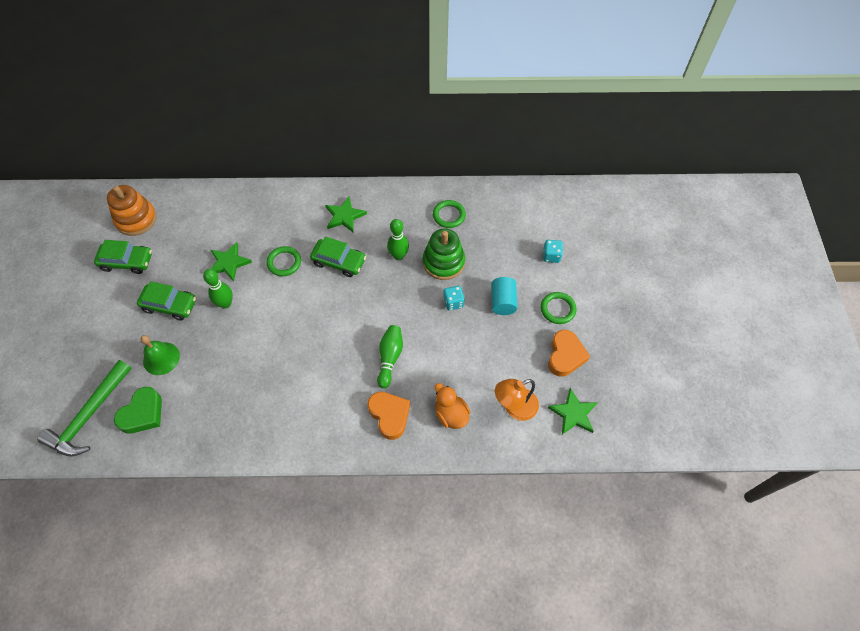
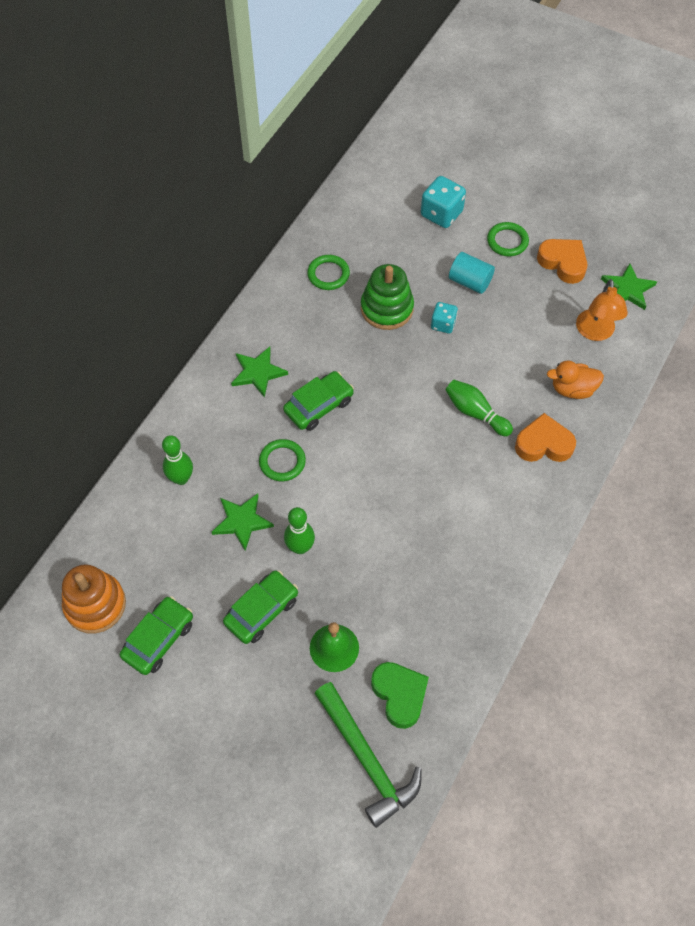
camera: 60 degrees left, 0 degrees up
green bowling pin [387,219,409,260] -> green bowling pin moved to [162,435,193,485]
turquoise dice [543,240,563,263] -> turquoise dice [421,176,466,228], size x1.62

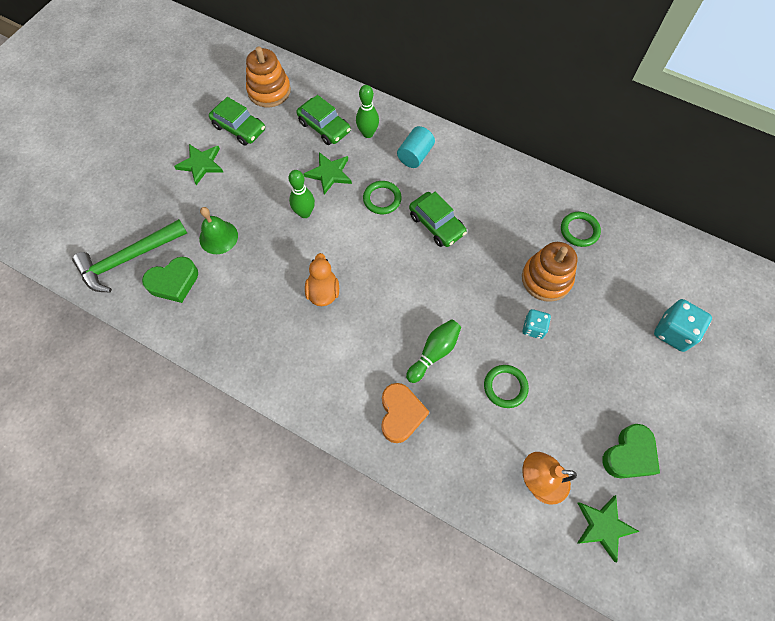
camera: 90 degrees right, 5 degrees up
green car [223,570,298,644] -> green car moved to [297,95,351,145]
green star [231,347,288,398] -> green star moved to [174,144,223,185]
green stacking toy [361,264,414,330] -> orange stacking toy [522,242,577,302]
turquoise cylinder [449,252,495,294] -> turquoise cylinder moved to [397,126,435,168]
green ring [487,222,529,256] -> green ring moved to [484,365,529,408]
orange heart [537,239,587,284] -> green heart [603,424,660,478]
orange duck [547,360,604,399] -> orange duck moved to [305,253,339,306]

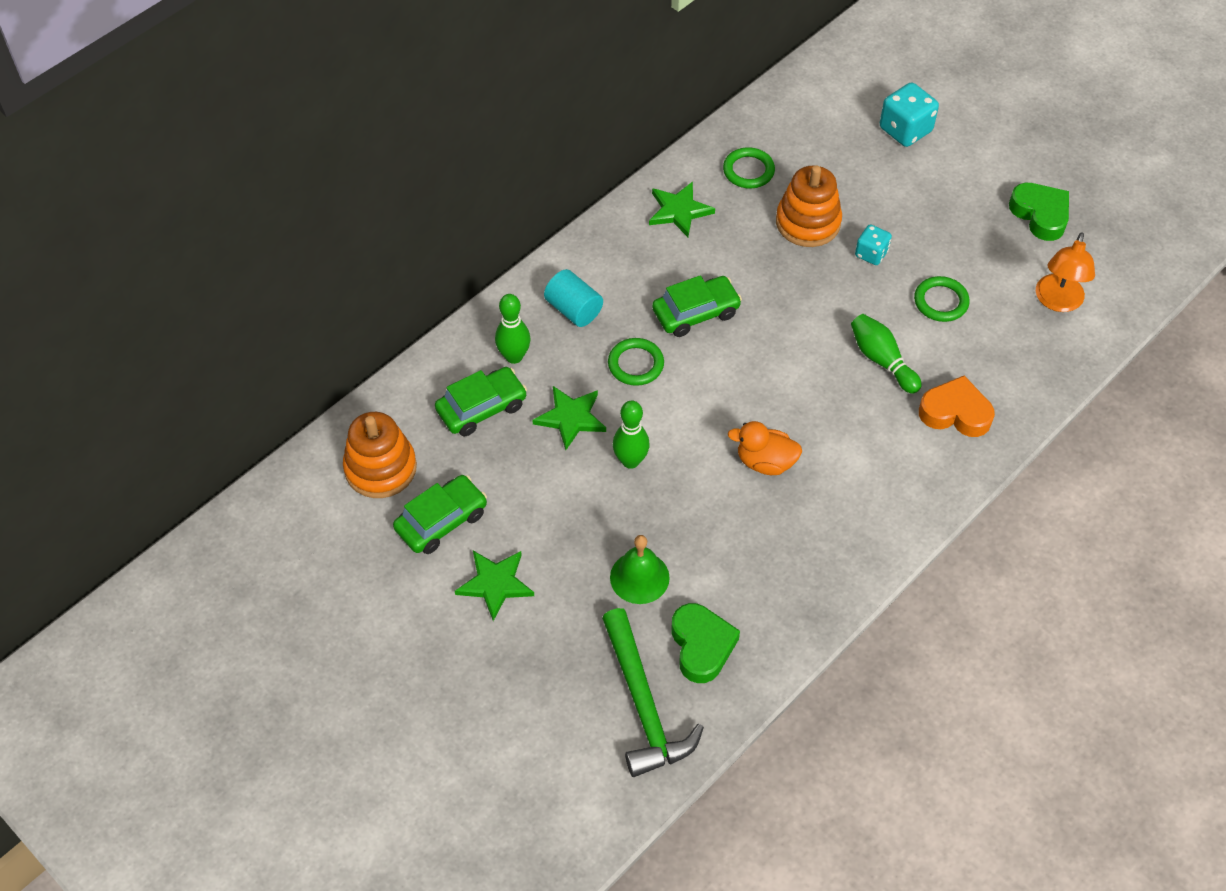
camera: 75 degrees left, 10 degrees down
green star [577,495,640,562] -> green star moved to [649,182,715,237]

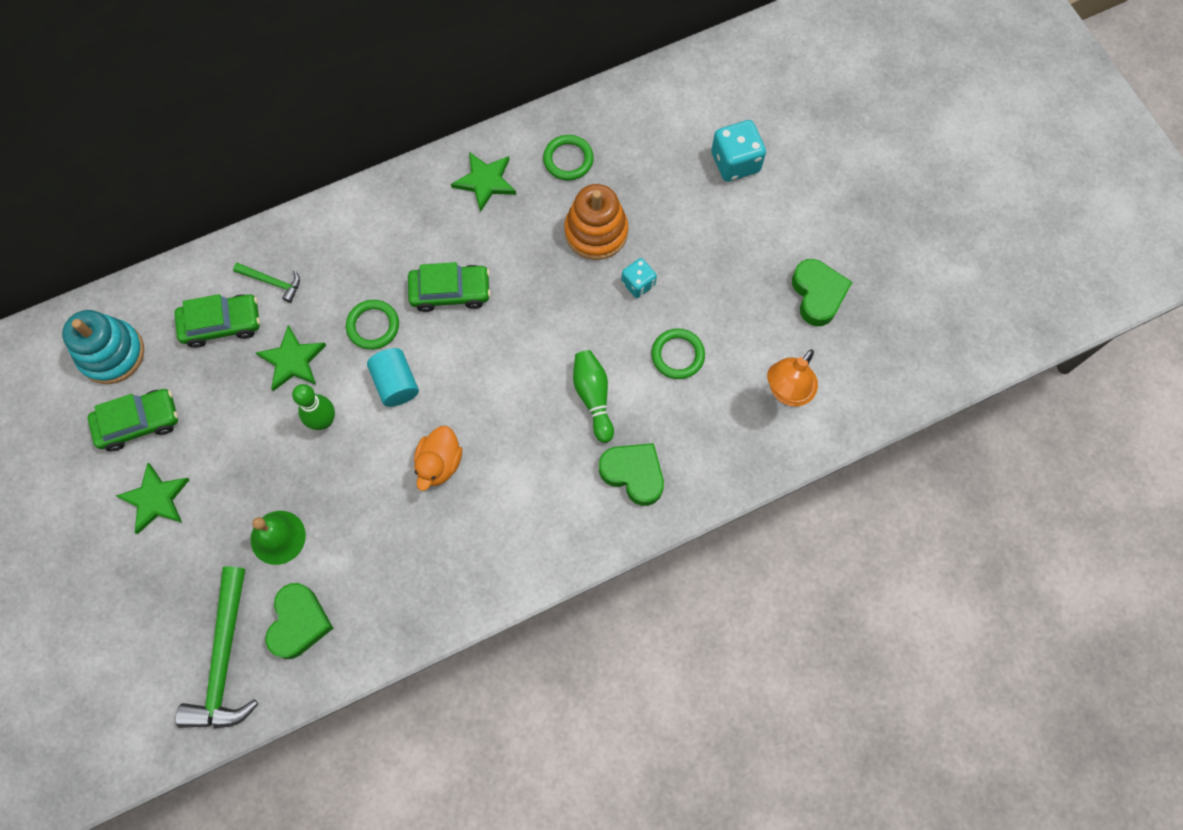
camera: 20 degrees right, 15 degrees up
orange stacking toy [343,412,417,498] -> turquoise stacking toy [62,310,144,384]
green bowling pin [495,294,531,364] -> green hammer [233,263,300,303]
turquoise cylinder [544,269,603,327] -> turquoise cylinder moved to [367,348,419,407]
orange duck [728,421,802,475] -> orange duck turned 105 degrees counterclockwise [414,426,462,491]
orange heart [919,376,995,437] -> green heart [599,443,664,506]

